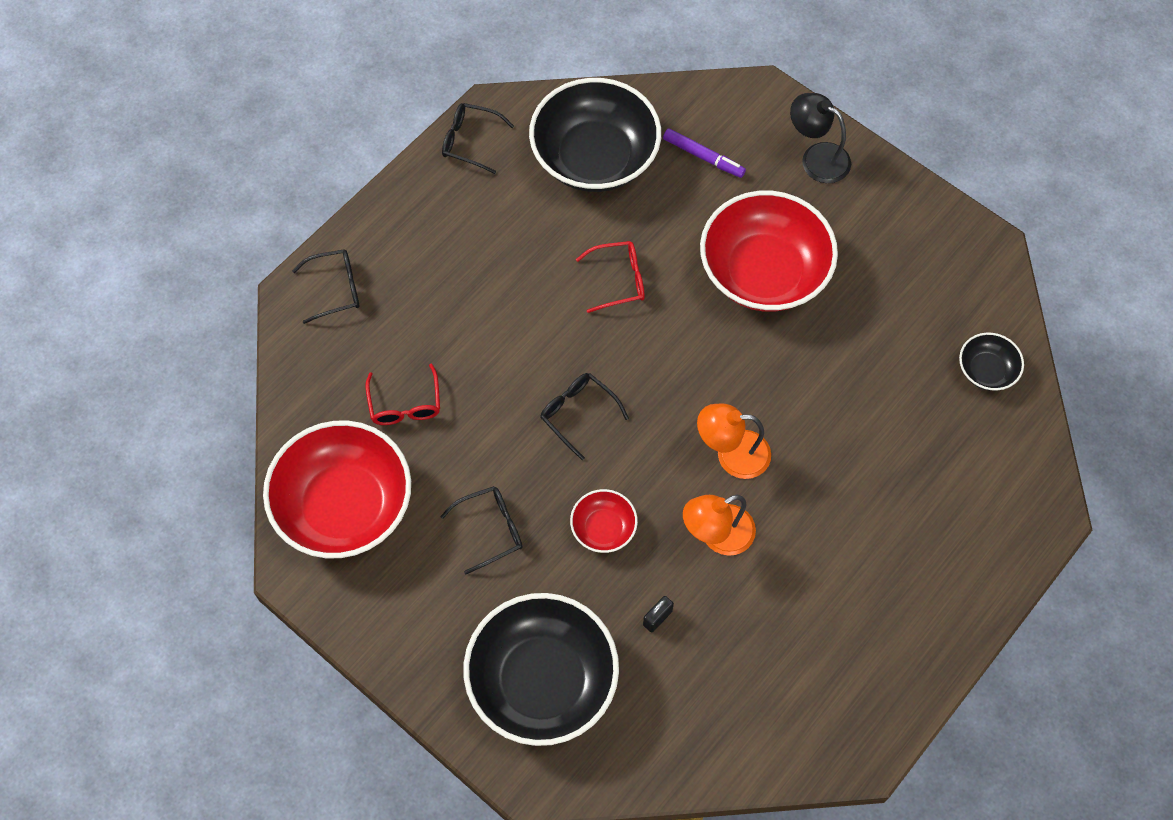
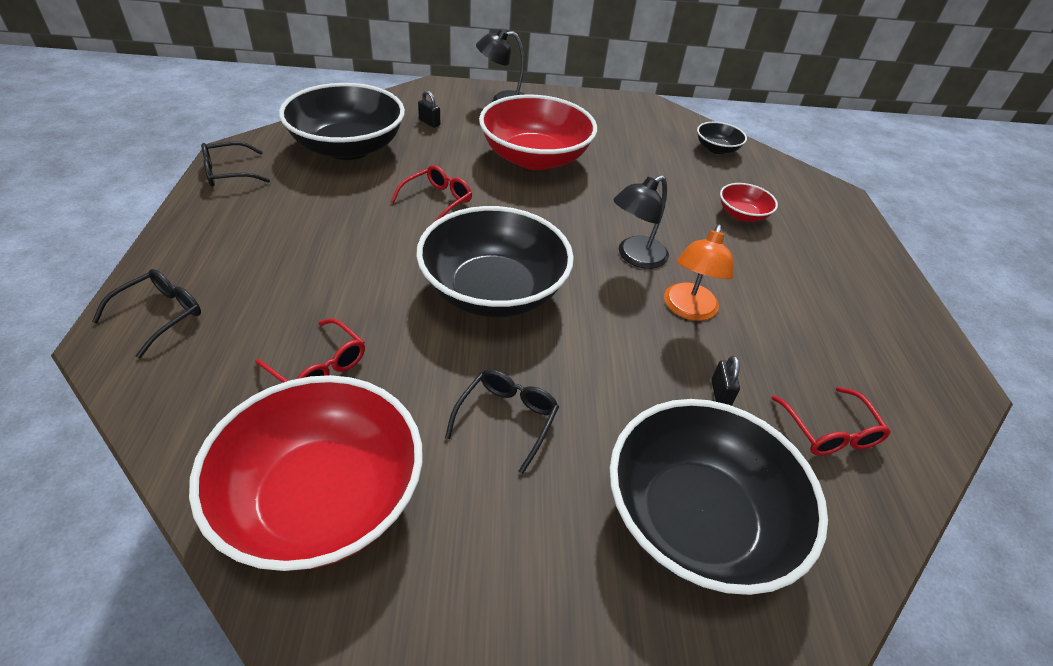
camera: 45 degrees left, 20 degrees down
black glasses [540,373,629,460] -> black bowl [416,206,574,317]
red bowl [570,489,638,553] -> red bowl moved to [720,183,778,222]
purple marker [663,128,746,178] -> black padlock [418,90,440,128]
orange lamp [697,404,771,479] -> black lamp [613,175,669,269]
none -> red glasses [771,387,891,456]

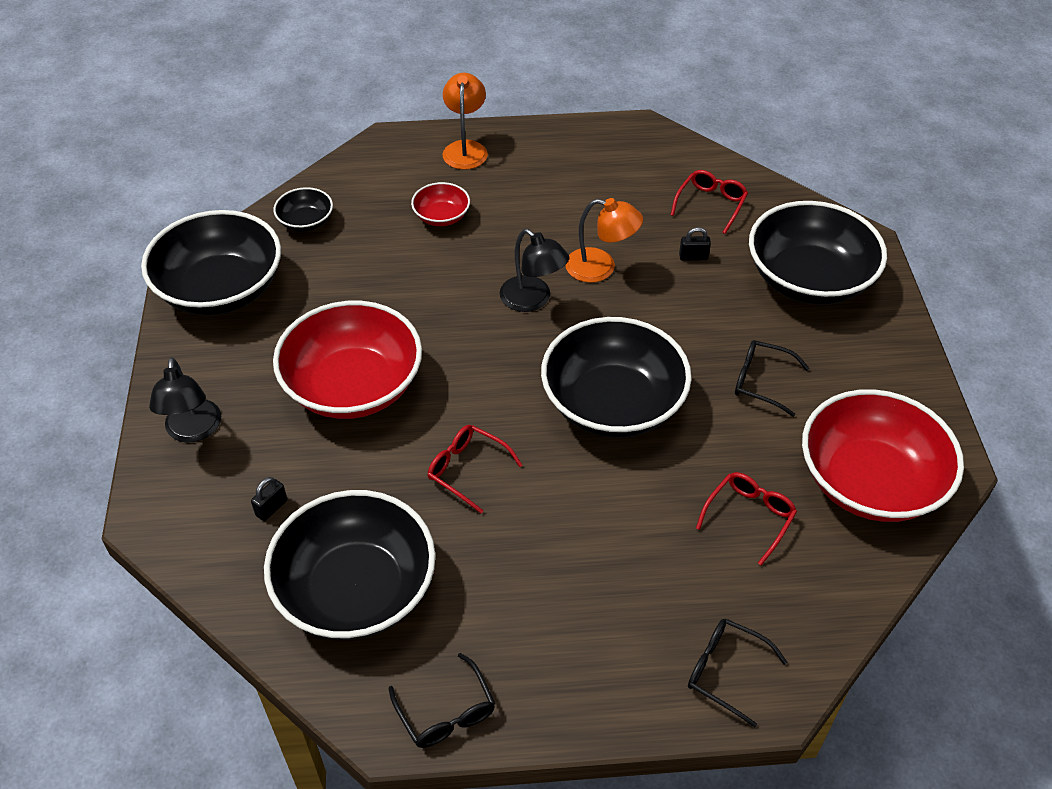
camera: 90 degrees left, 5 degrees up
red glasses [771,387,891,456] -> red glasses turned 45 degrees counterclockwise [671,170,748,234]
none -> black bowl [141,210,281,315]
none -> orange lamp [442,73,488,170]

